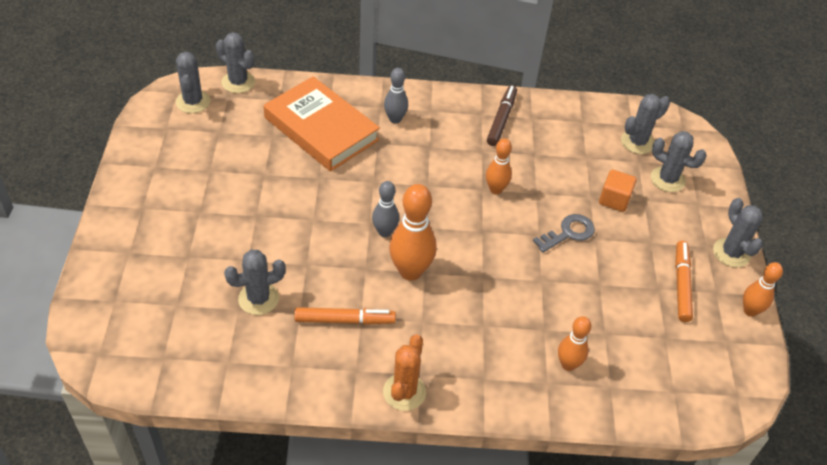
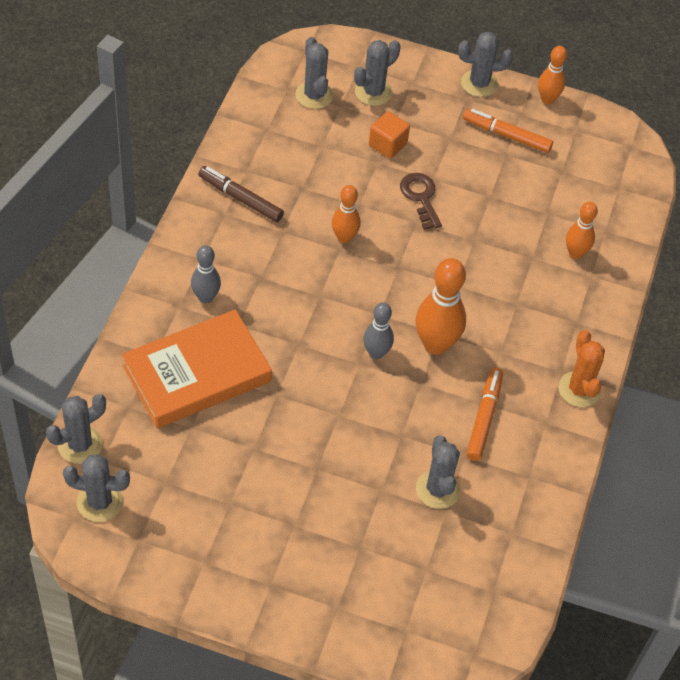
camera: 75 degrees left, 5 degrees up
orange cactus [383,334,426,411] -> orange cactus turned 45 degrees clockwise [558,330,605,407]
grey key [533,214,595,253] -> brown key [400,173,442,230]

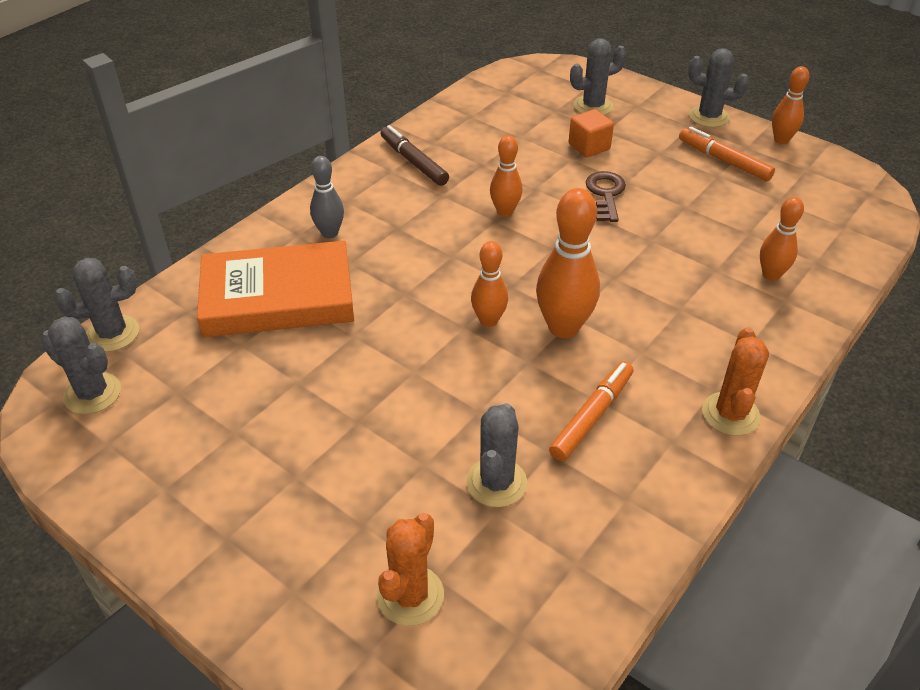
camera: 25 degrees right, 10 degrees down
grey cactus [295,37,333,109] -> none
grey bowling pin [363,302,394,359] -> orange bowling pin [471,241,508,327]
none -> orange cactus [377,513,444,626]

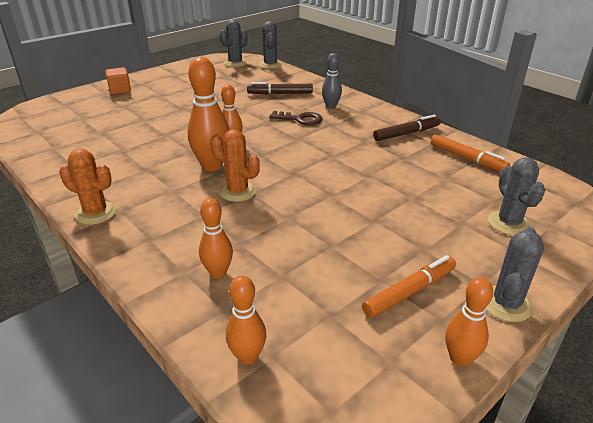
camera: 100 degrees right, 10 degrees down
orange book [197,241,354,338] -> brown marker [247,82,313,94]
orange cactus [377,513,444,626] -> orange cactus moved to [210,129,260,202]
grey cactus [466,403,527,507] -> none
orange bowling pin [490,135,523,217] -> orange bowling pin moved to [226,276,266,365]
orange marker [549,361,634,461] -> orange marker moved to [431,134,510,172]
orange cube [569,109,614,157] -> orange cube moved to [105,67,131,95]
brown key [586,171,626,222] -> brown key moved to [269,111,323,125]

